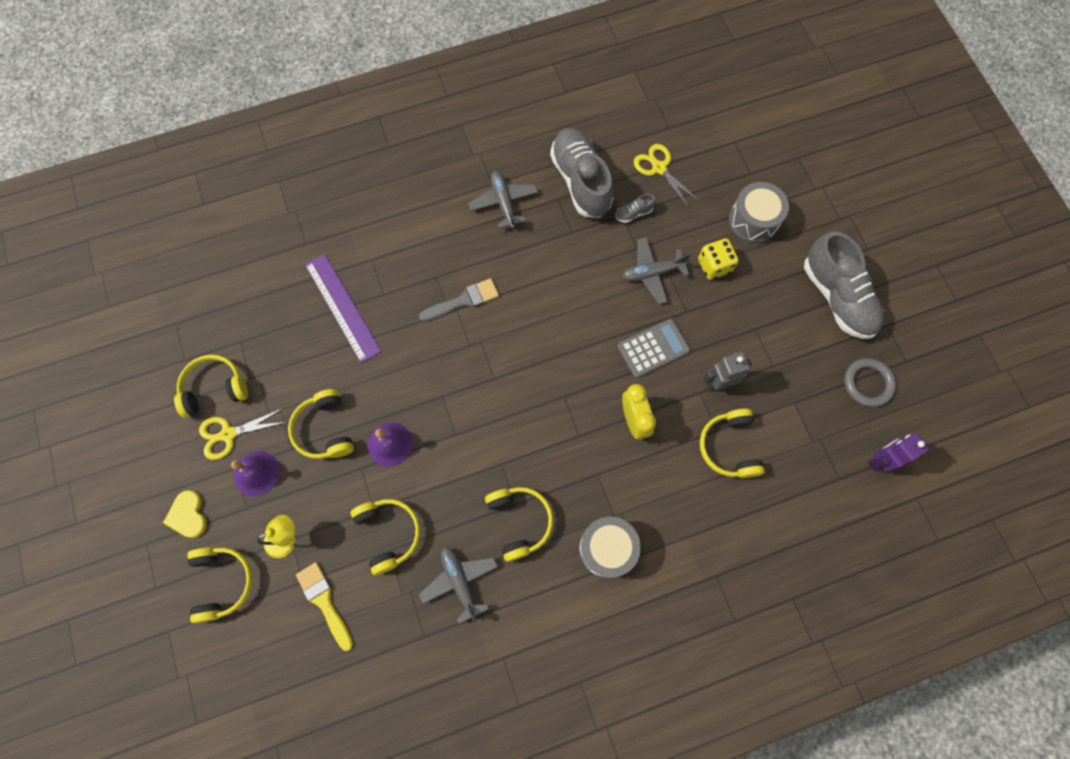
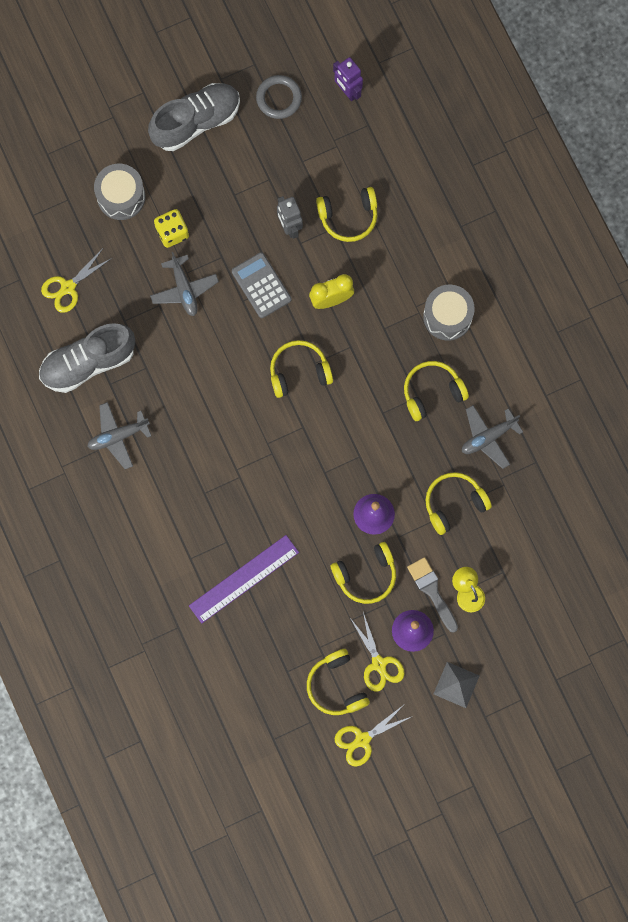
camera: 95 degrees left, 5 degrees up
yellow heart [163,490,207,538] -> grey pyramid [434,662,479,708]
yellow headphones [187,547,253,623] -> yellow headphones moved to [270,340,333,398]
yellow brush [296,562,353,651] -> none
grey brush [419,278,499,322] -> grey brush moved to [407,557,458,633]
grey shoe [615,194,656,223] -> none
none -> yellow scissors [334,705,413,767]

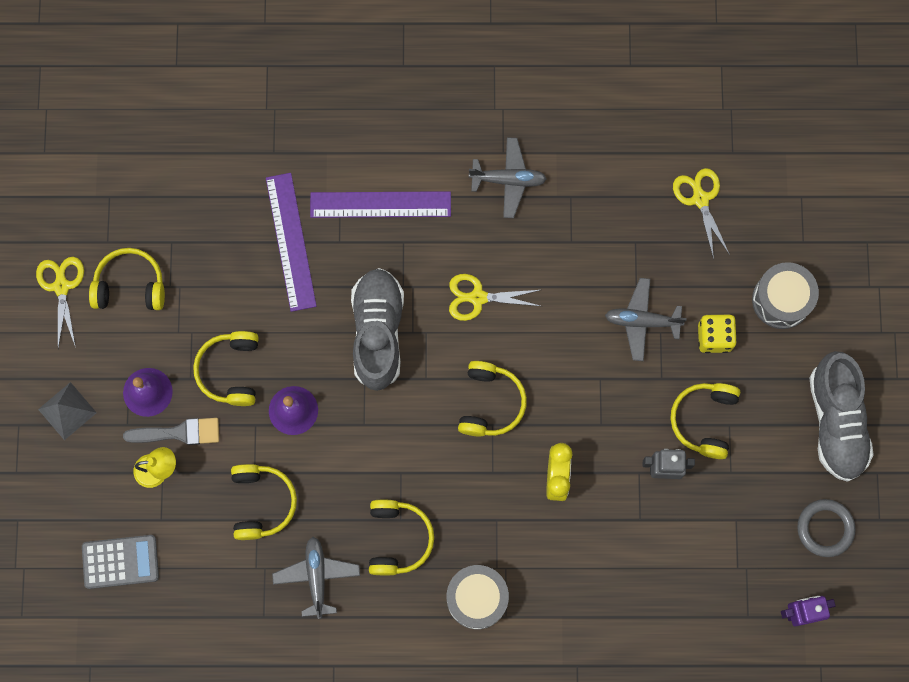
camera: 115 degrees right, 0 degrees up
grey shoe [39,323,135,393] -> grey shoe moved to [351,268,404,391]
grey plane [87,402,151,469] -> grey plane turned 90 degrees clockwise [469,137,547,218]
grey calculator [232,252,291,318] -> grey calculator moved to [82,535,159,589]
yellow headphones [316,187,377,242] -> yellow headphones moved to [670,383,740,459]
yellow scissors [350,612,405,692] -> yellow scissors moved to [449,274,540,321]
none -> purple ruler [310,191,451,218]

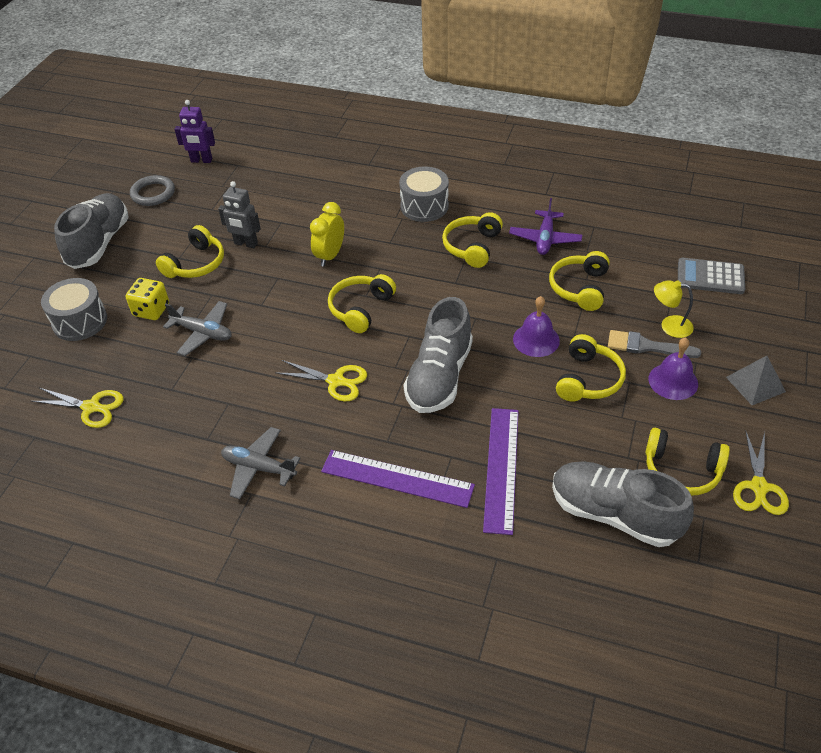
camera: 160 degrees left, 30 degrees down
grey plane [272,537,360,619] -> purple plane [509,198,582,255]
yellow scissors [673,168,730,259] -> yellow scissors turned 75 degrees counterclockwise [31,388,124,428]
none -> grey shoe [552,461,694,547]

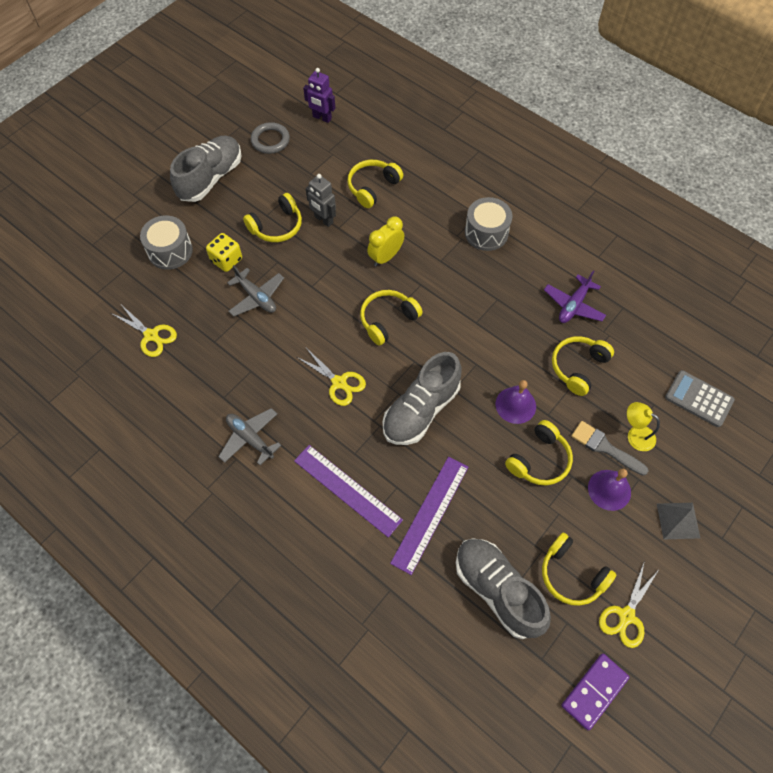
camera: 20 degrees right, 15 degrees up
yellow headphones [442,212,503,268] -> yellow headphones moved to [347,160,403,208]
none -> purple domino [562,653,629,730]

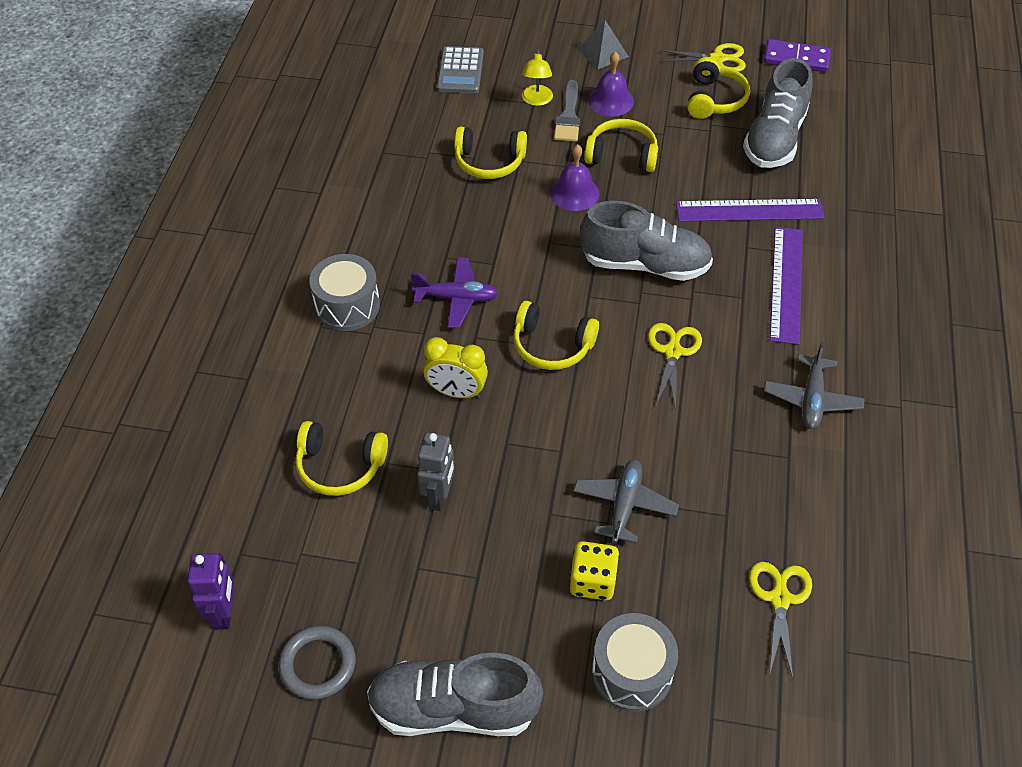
camera: 120 degrees left, 10 degrees down
yellow headphones [243,193,302,242] -> none
purple plane [544,270,606,323] -> purple plane moved to [411,257,498,328]

